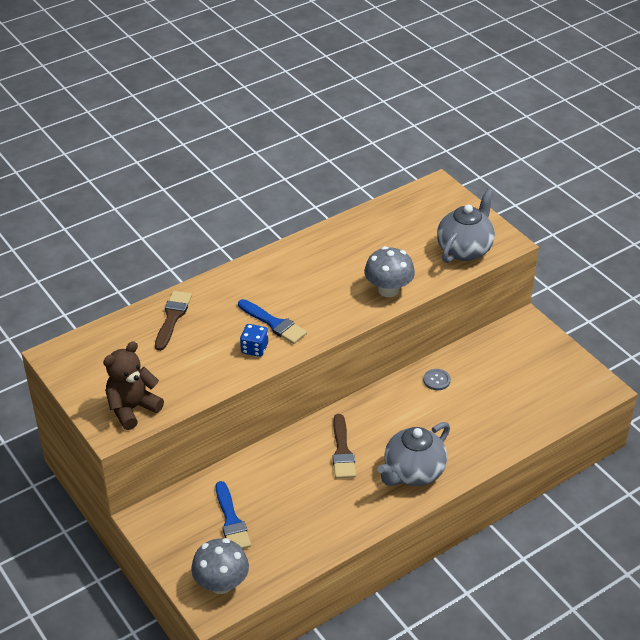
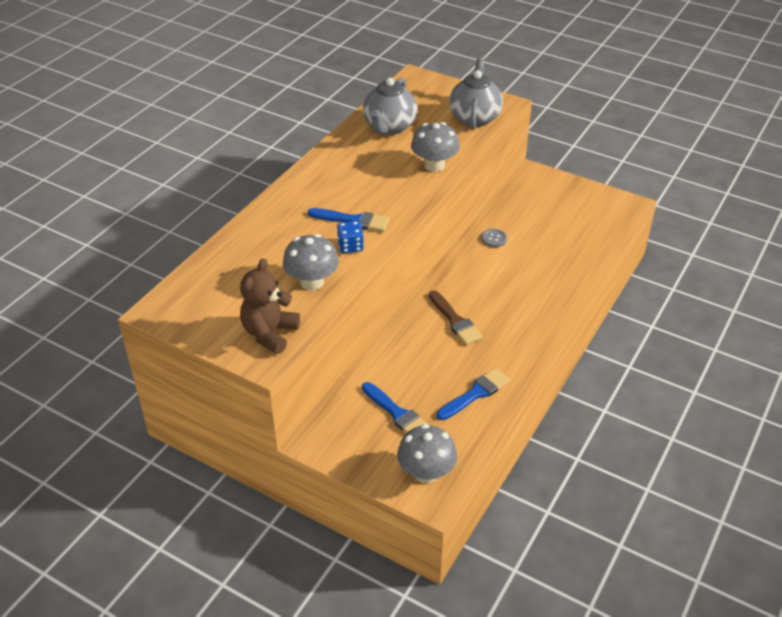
camera: 25 degrees left, 0 degrees up
brown brush [155,291,192,351] -> none
grey teapot [377,422,450,486] -> grey teapot moved to [363,78,417,135]
none -> grey mushroom [283,234,339,290]
none -> blue brush [437,368,510,420]

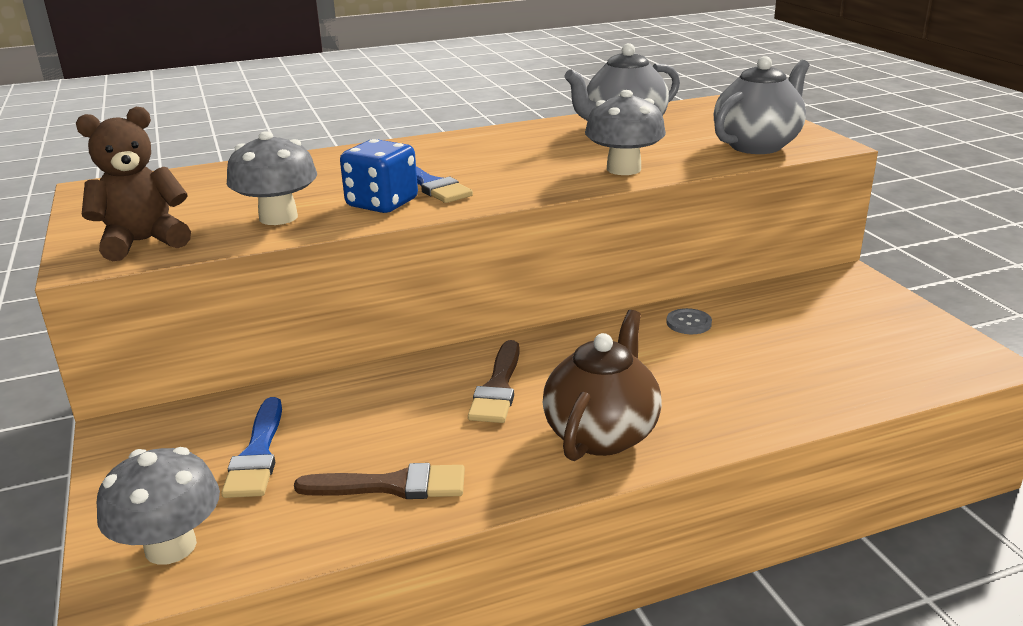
camera: 40 degrees right, 15 degrees down
blue dice [337,221,364,253] -> blue dice [340,139,418,213], size x1.50
blue brush [437,368,510,420] -> brown brush [294,463,465,499]
none -> brown teapot [543,310,662,461]

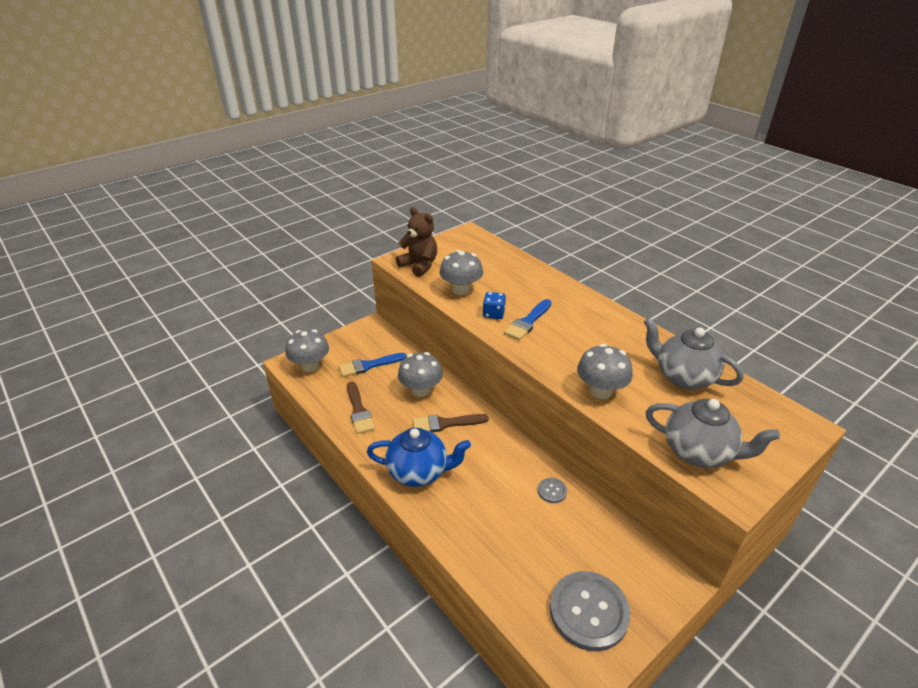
camera: 70 degrees right, 10 degrees up
blue dice [340,139,418,213] -> blue dice [483,292,506,319], size x0.67
brown teapot [543,310,662,461] -> blue teapot [367,428,471,487]
none -> grey mushroom [398,352,443,397]
none -> grey button [550,571,630,651]

